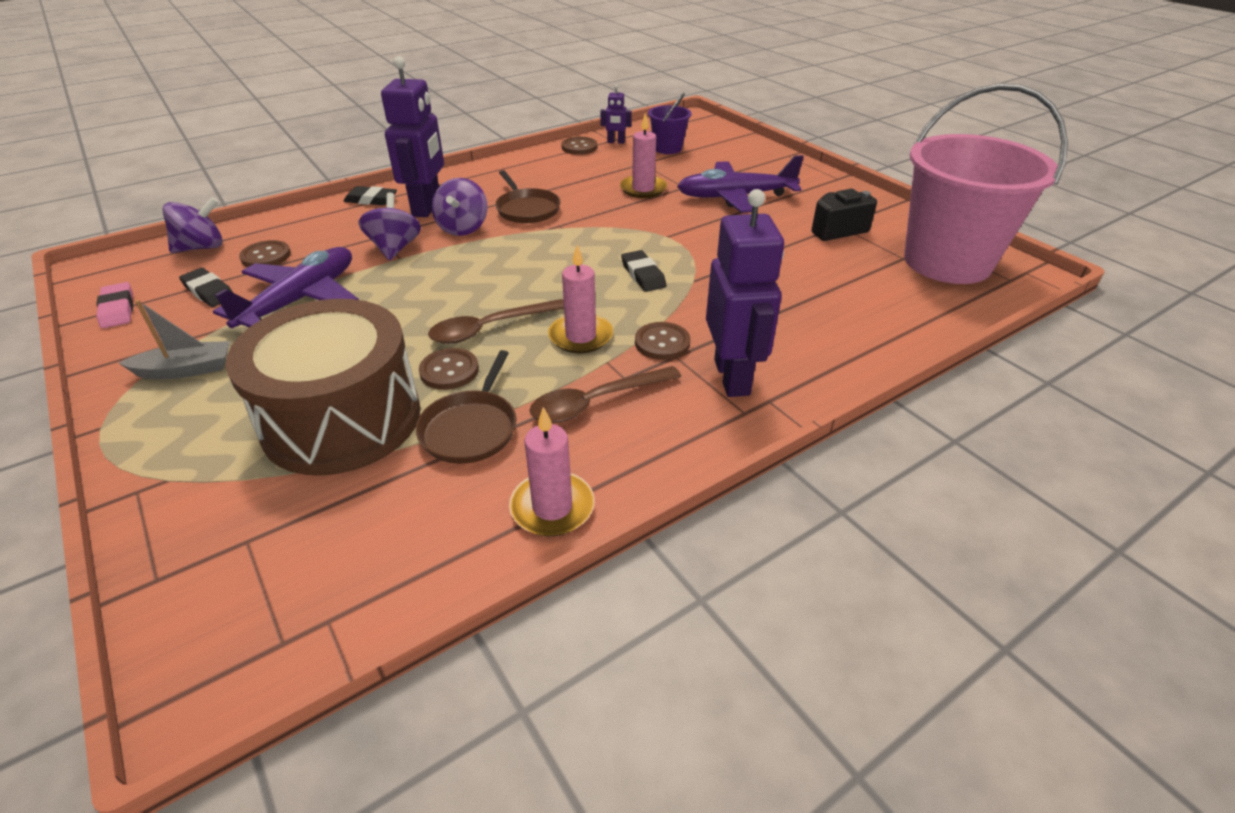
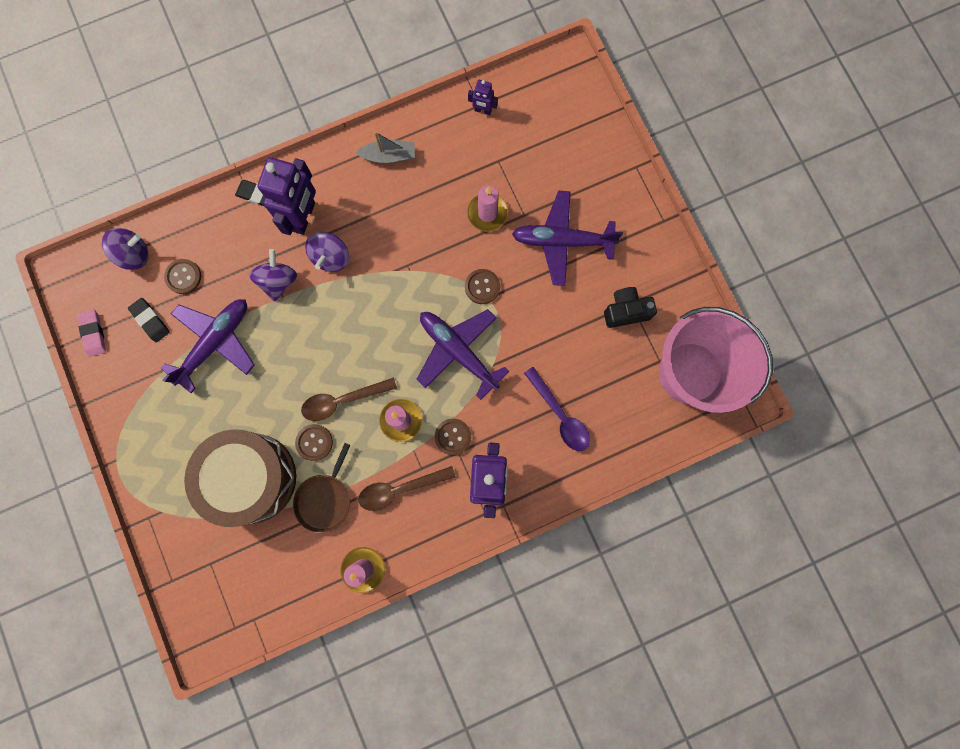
camera: 10 degrees right, 40 degrees up
grey boat [119,300,230,379] -> grey boat moved to [355,131,415,163]
brown pan [495,170,561,223] -> none
brown button [561,137,597,155] -> brown button moved to [465,269,500,304]
black eraser [621,250,666,292] -> purple plane [417,309,509,400]
purple bucket [648,93,691,154] -> none
none -> purple spoon [524,367,590,451]

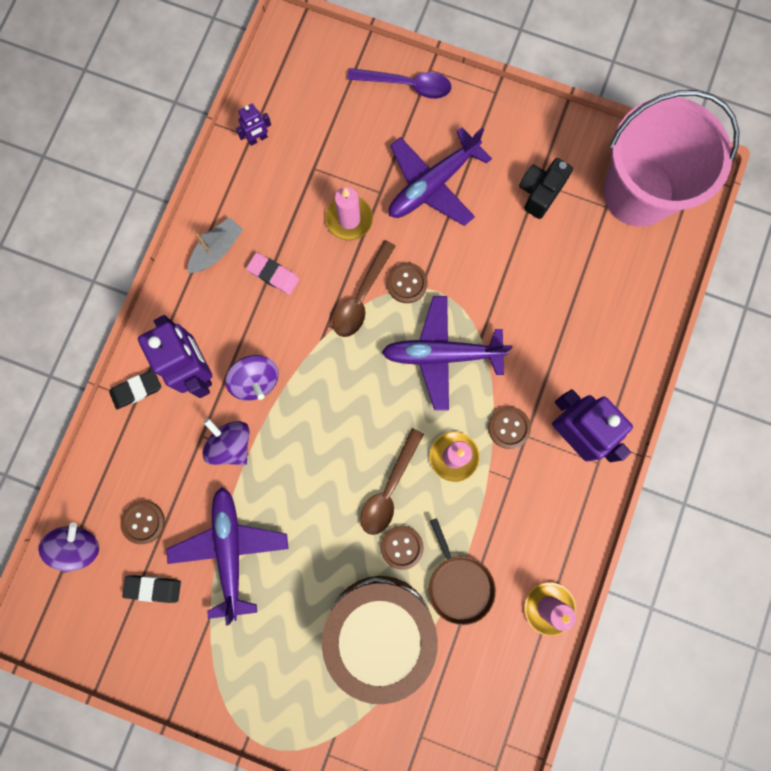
camera: 45 degrees left, 0 degrees up
pink eraser [77,309,106,357] -> pink eraser moved to [246,253,299,295]
brown spoon [358,466,456,511] -> brown spoon moved to [333,240,396,337]
purple spoon [524,367,590,451] -> purple spoon moved to [347,68,451,99]

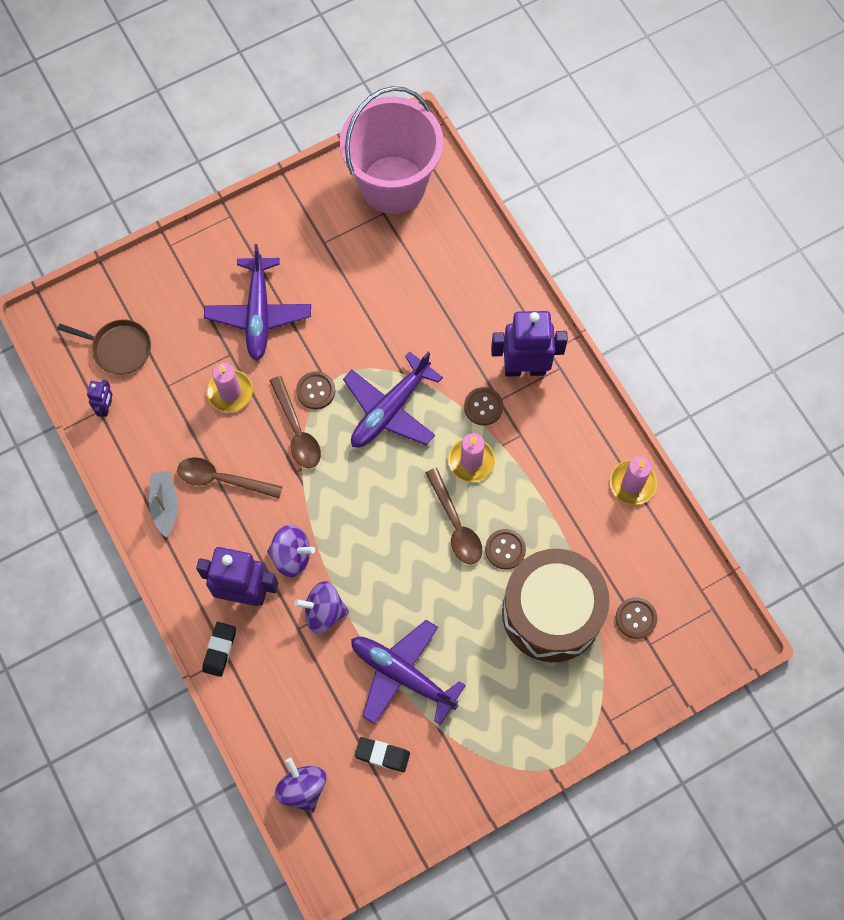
camera: 50 degrees left, 10 degrees down
brown button [120,501,165,544] -> brown button moved to [616,597,657,639]
black eraser [122,575,181,603] -> black eraser turned 60 degrees clockwise [355,737,410,772]
pink eraser [246,253,299,295] -> brown spoon [177,457,283,498]
purple spoon [347,68,451,99] -> none
brown pan [429,518,496,625] -> brown pan moved to [57,319,151,375]
black camera [519,158,573,219] -> none

